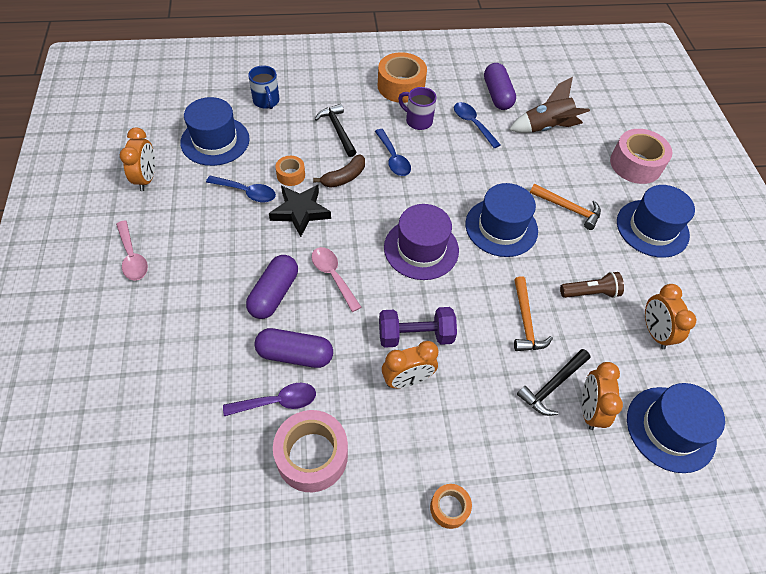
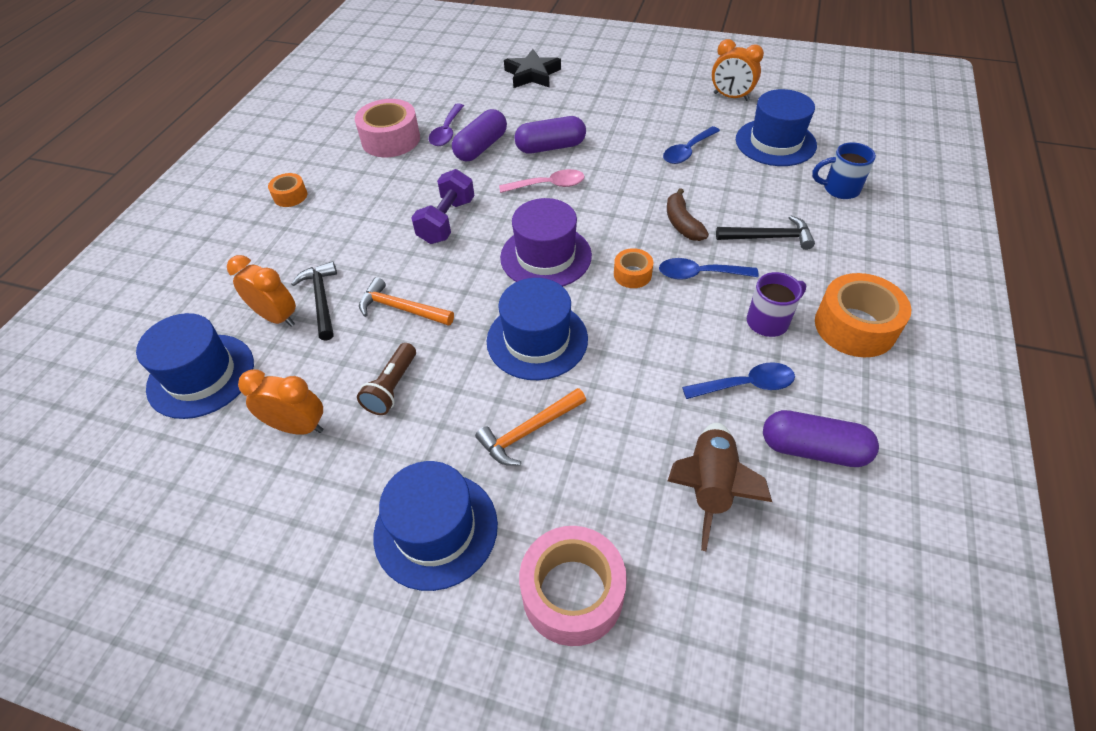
camera: 120 degrees right, 5 degrees down
pink spoon [116,220,148,281] -> none
purple capsule [246,255,298,319] -> purple capsule turned 60 degrees counterclockwise [514,116,586,153]
black star [269,185,331,237] -> black star moved to [504,49,561,88]
orange tape [275,156,305,186] -> orange tape moved to [614,248,653,288]
orange clock [382,341,439,388] -> none

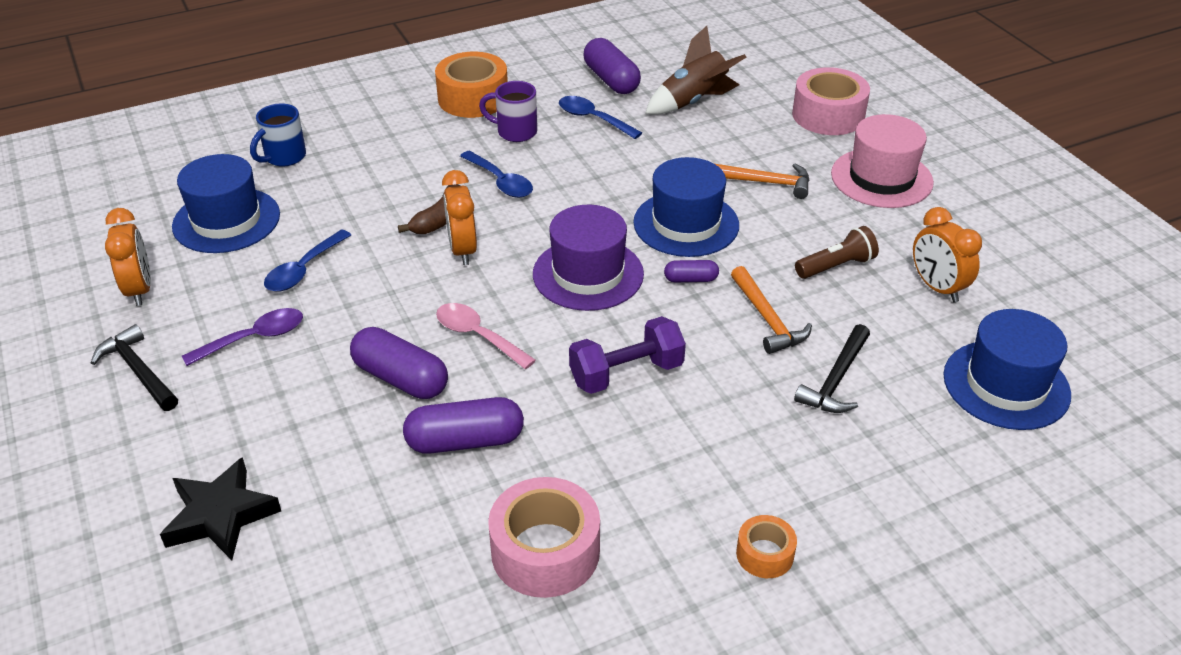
camera: 135 degrees left, 10 degrees down
orange clock [227,255,296,327] -> orange clock moved to [442,170,477,265]
blue hat [373,461,498,591] -> pink hat [831,114,934,208]
purple spoon [429,103,464,146] -> purple spoon moved to [182,308,303,366]
orange tape [614,248,653,288] -> none
blue spoon [663,126,720,164] -> blue spoon turned 120 degrees clockwise [264,230,351,292]
black hammer [716,215,815,250] -> black hammer moved to [91,324,178,411]
blue mug [812,142,876,199] -> blue mug turned 75 degrees clockwise [250,103,306,167]
none -> purple capsule [664,260,719,282]

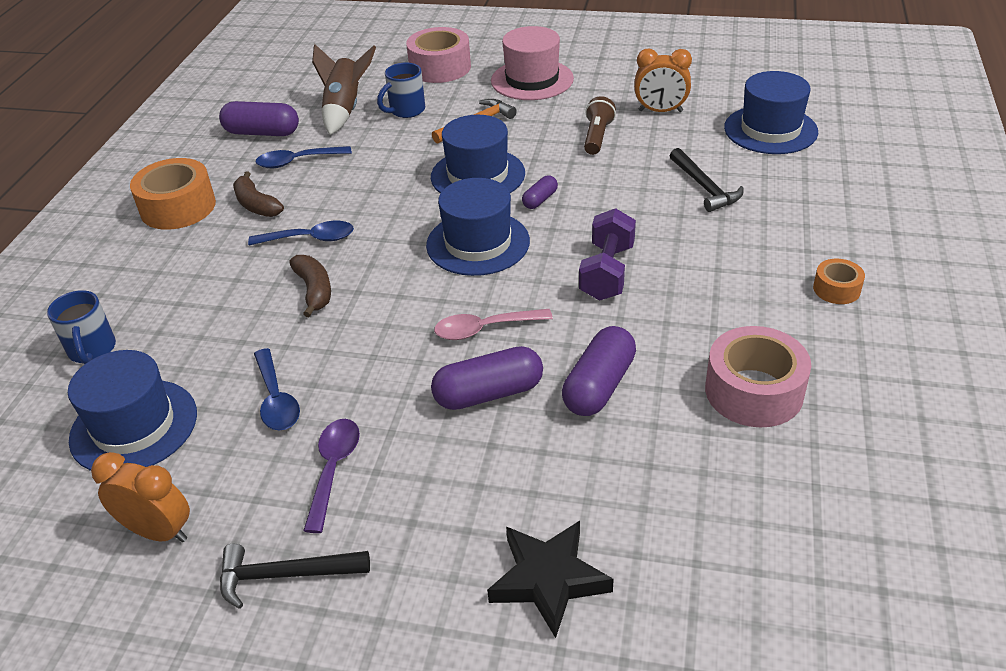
camera: 50 degrees left, 0 degrees up
orange clock [442,170,477,265] -> none
purple mug [479,81,537,142] -> brown banana [233,172,284,217]
purple hat [533,205,644,311] -> blue hat [426,178,530,276]
orange hammer [731,266,812,354] -> none
none -> blue mug [377,63,425,118]

